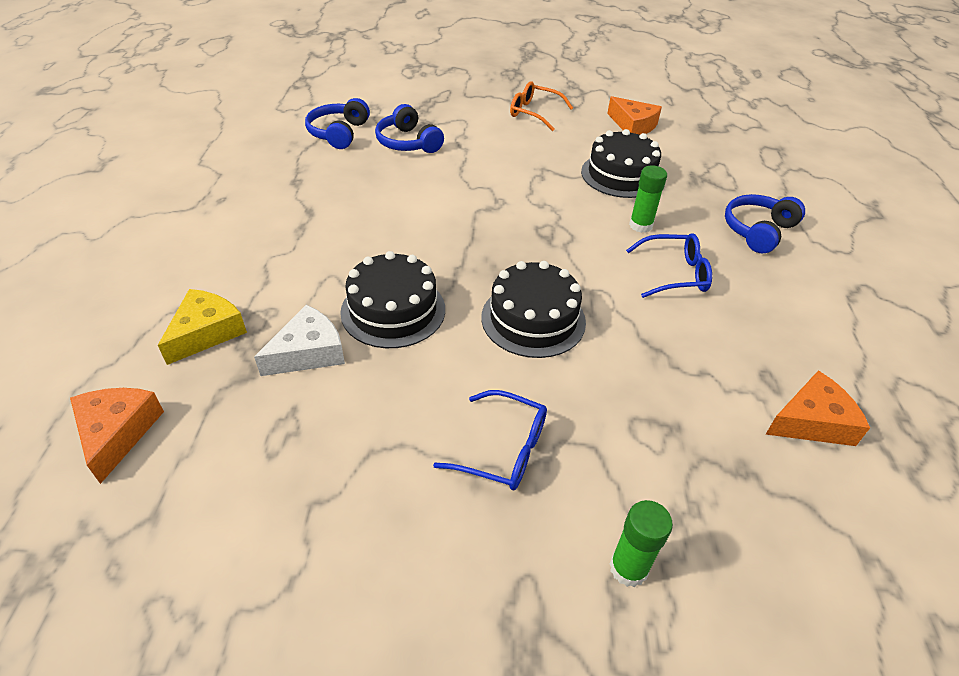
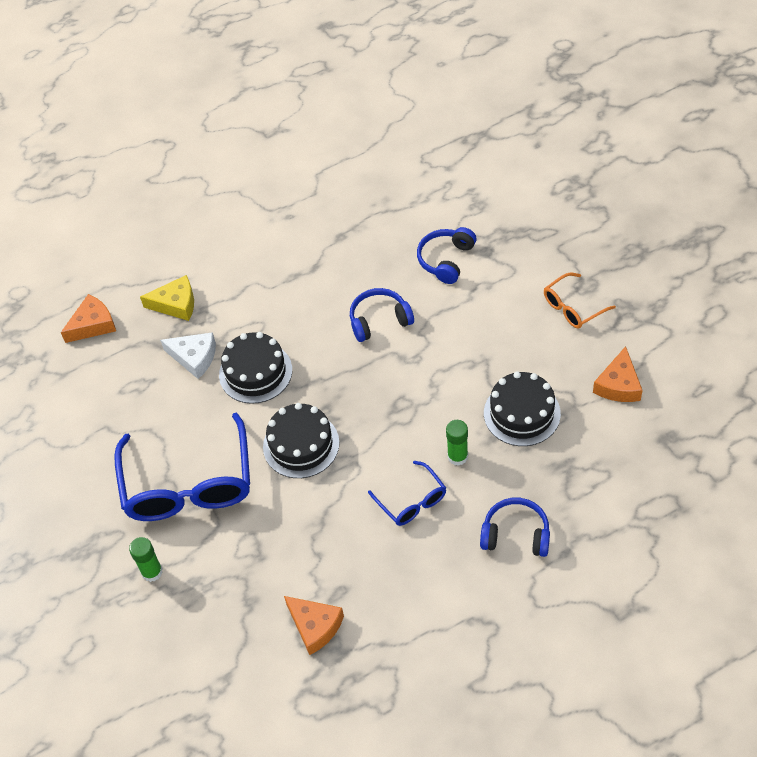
camera: 65 degrees right, 10 degrees up
blue headphones [305,98,370,149] -> blue headphones moved to [350,288,414,342]
blue glasses [433,390,547,490] -> blue glasses [114,412,250,521], size x2.05
orange glasses [510,81,573,131] -> orange glasses turned 120 degrees counterclockwise [544,272,616,329]

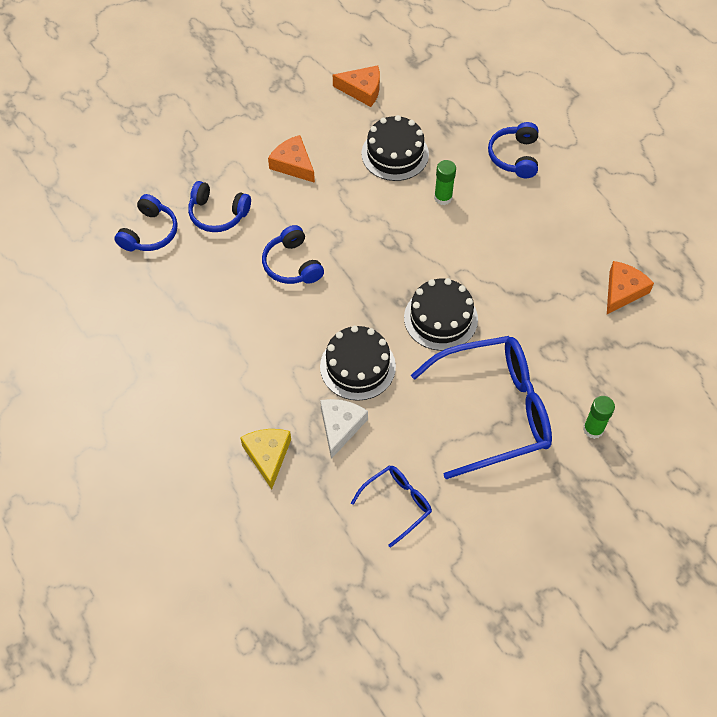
camera: 100 degrees left, 5 degrees up
orange cheese [61,294,116,343] -> orange cheese moved to [268,135,315,183]
blue glasses [368,461,446,526] -> blue glasses moved to [351,465,432,548]
orange glasses [544,272,616,329] -> none
none -> blue headphones [114,194,178,251]

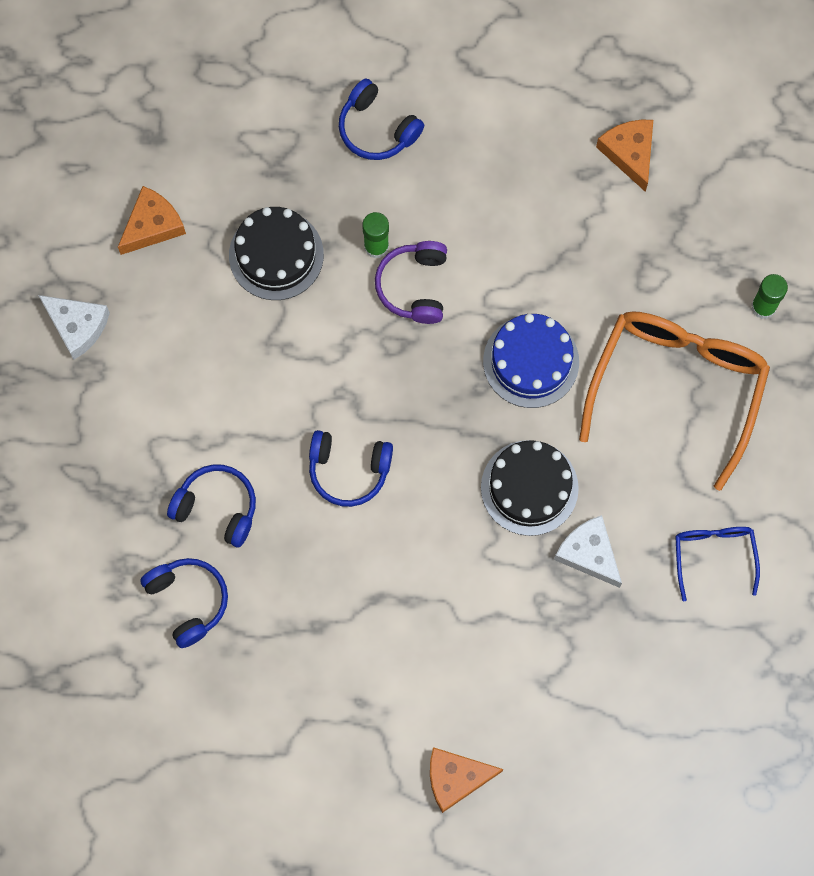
camera: 55 degrees left, 15 degrees up
blue headphones [188,181,251,232] -> blue headphones turned 120 degrees counterclockwise [167,464,256,547]
yellow cheese [240,429,291,489] -> none
orange cheese [268,135,315,183] -> orange cheese moved to [430,747,503,813]
black cake [404,278,478,351] -> blue cake [483,314,579,408]
blue glasses [411,336,552,479] -> orange glasses [579,311,770,491]
none -> white cheese [38,295,110,360]
none -> purple headphones [375,241,447,324]

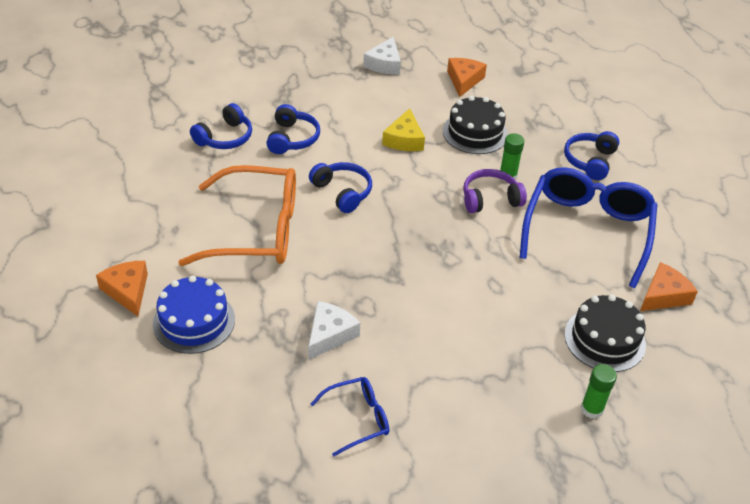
camera: 70 degrees right, 30 degrees down
orange cheese [118,186,186,255] -> orange cheese turned 105 degrees counterclockwise [447,58,487,97]
blue headphones [309,430,393,507] -> blue headphones turned 150 degrees clockwise [309,162,372,213]
black cake [481,440,579,536] -> black cake moved to [564,294,646,372]
blue cake [483,314,579,408] -> blue cake moved to [153,275,235,354]
orange glasses [579,311,770,491] -> orange glasses moved to [178,165,296,266]
none -> yellow cheese [382,108,425,151]
none -> blue glasses [519,167,657,288]

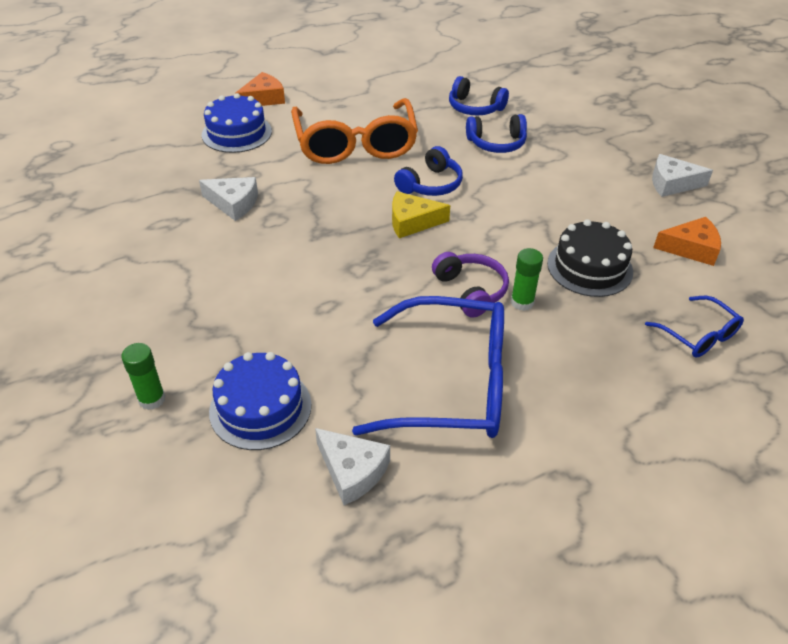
camera: 80 degrees right, 0 degrees up
blue glasses [311,377,389,456] -> blue glasses moved to [645,296,744,358]
yellow cheese [382,108,425,151] -> yellow cheese moved to [392,191,450,238]
blue headphones [564,131,619,180] -> none
black cake [564,294,646,372] -> blue cake [209,352,312,450]
orange cheese [640,262,698,311] -> white cheese [315,428,390,505]

